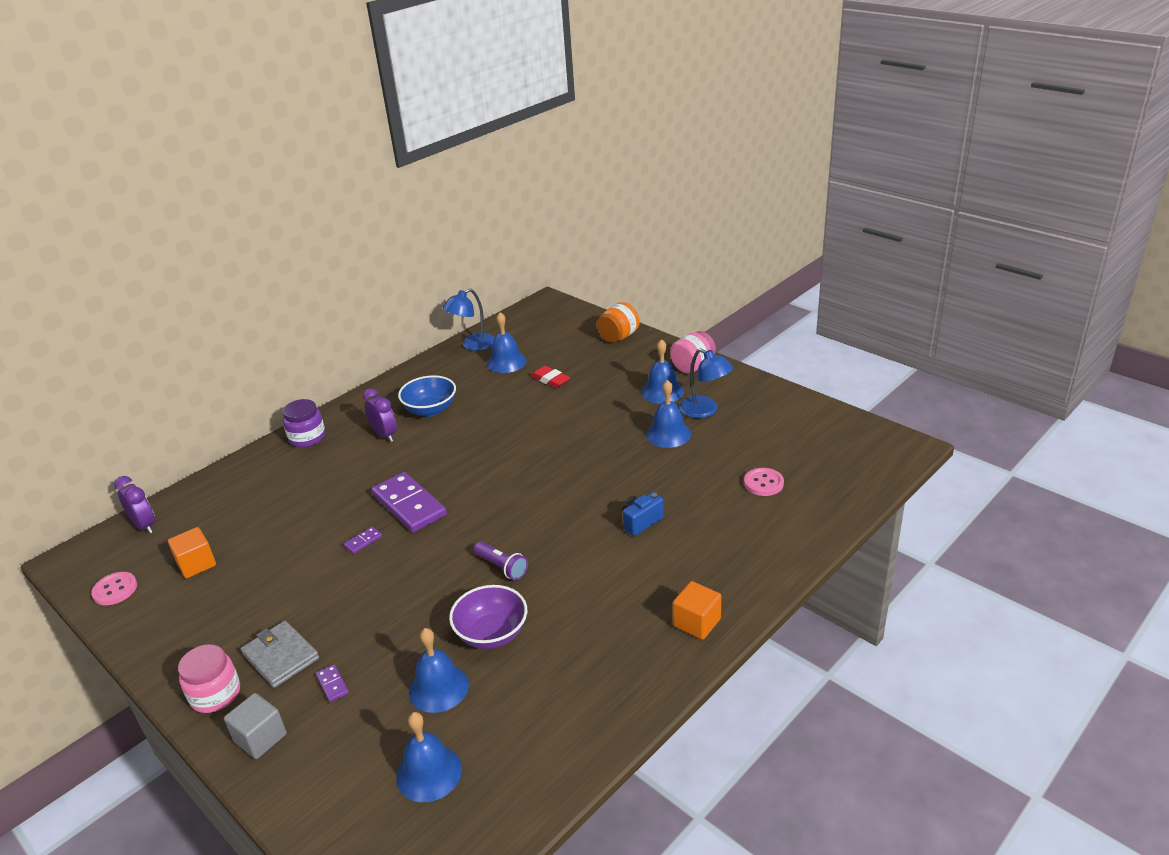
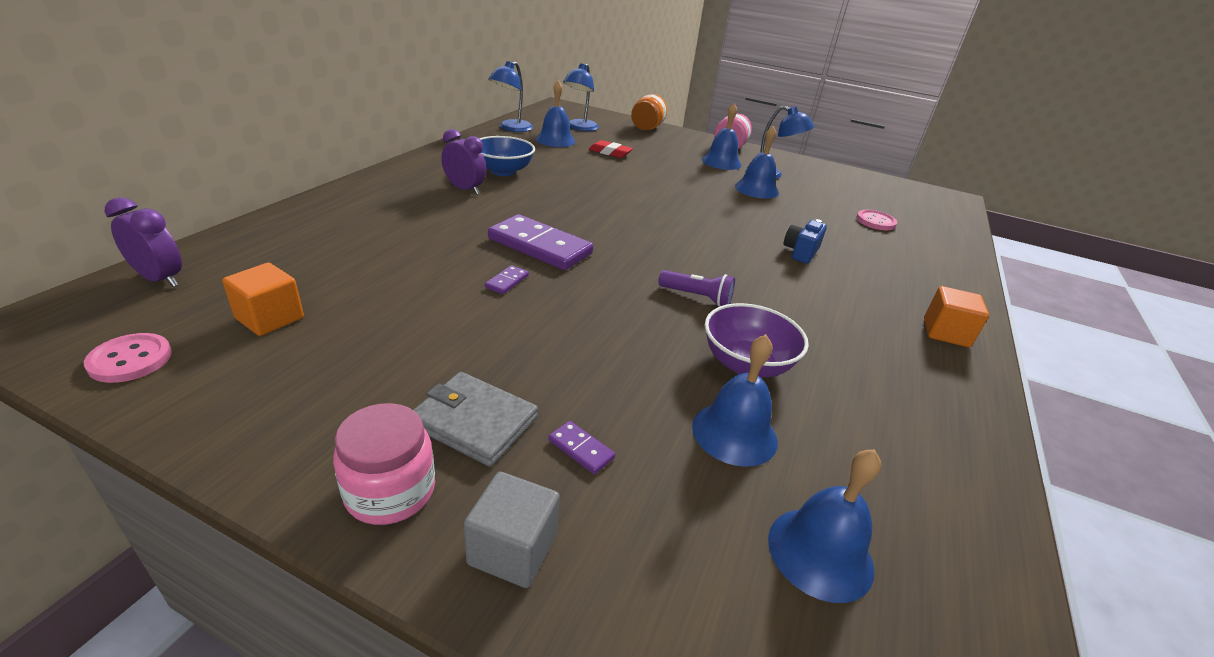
camera: 25 degrees left, 0 degrees up
purple jar [282,399,325,447] -> none
none -> blue lamp [563,64,599,131]

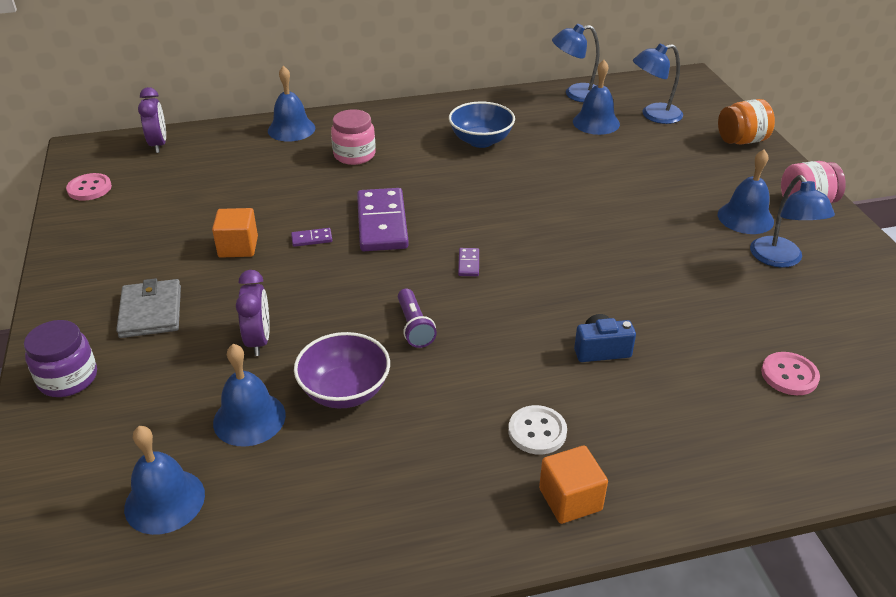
camera: 55 degrees right, 5 degrees up
orange cube [222,263,304,336] -> orange cube moved to [212,208,258,258]
pink jar [333,403,435,525] -> pink jar moved to [331,109,376,165]
purple clock [441,129,486,195] -> purple clock moved to [236,270,270,356]
grey cube [464,472,560,588] -> purple jar [24,320,97,397]
purple domino [549,421,615,474] -> purple domino moved to [458,248,479,276]
red eraser [589,140,633,158] -> none
blue bell [735,126,779,199] -> blue bell moved to [268,66,315,142]
none -> white button [508,405,567,454]

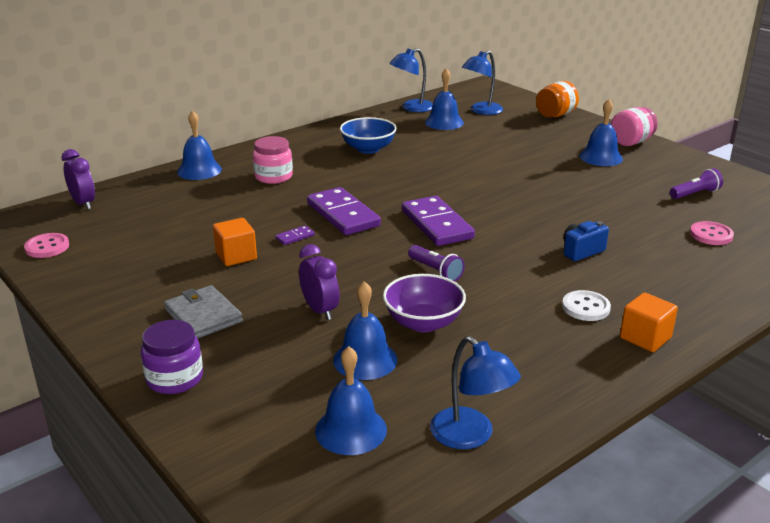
camera: 25 degrees left, 10 degrees down
purple domino [458,248,479,276] -> purple domino [402,196,475,246], size x2.42
blue lamp [750,175,835,268] -> blue lamp moved to [430,336,521,449]
none -> purple flashlight [670,168,723,199]

